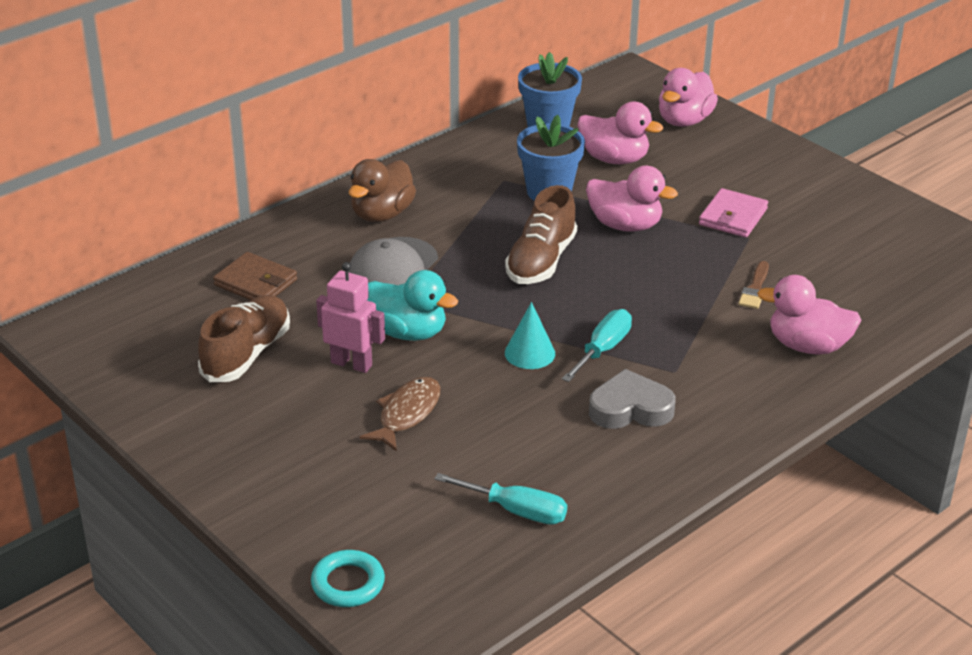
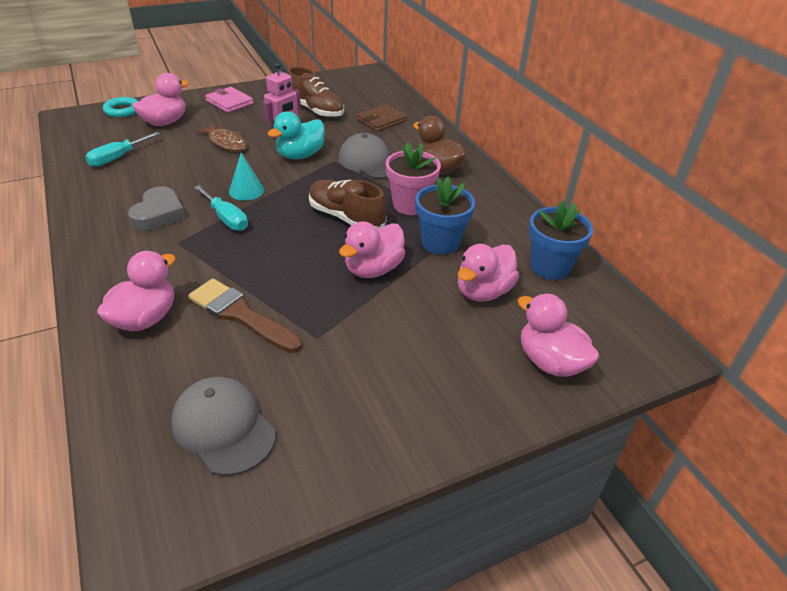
camera: 105 degrees right, 5 degrees up
pink wallet [699,188,768,238] -> pink wallet moved to [205,87,254,113]
brown brush [738,261,769,309] -> brown brush [188,279,302,353], size x1.86
none -> pink duck [133,73,189,126]
none -> grey cap [171,377,276,476]
none -> pink flower pot [386,142,441,215]

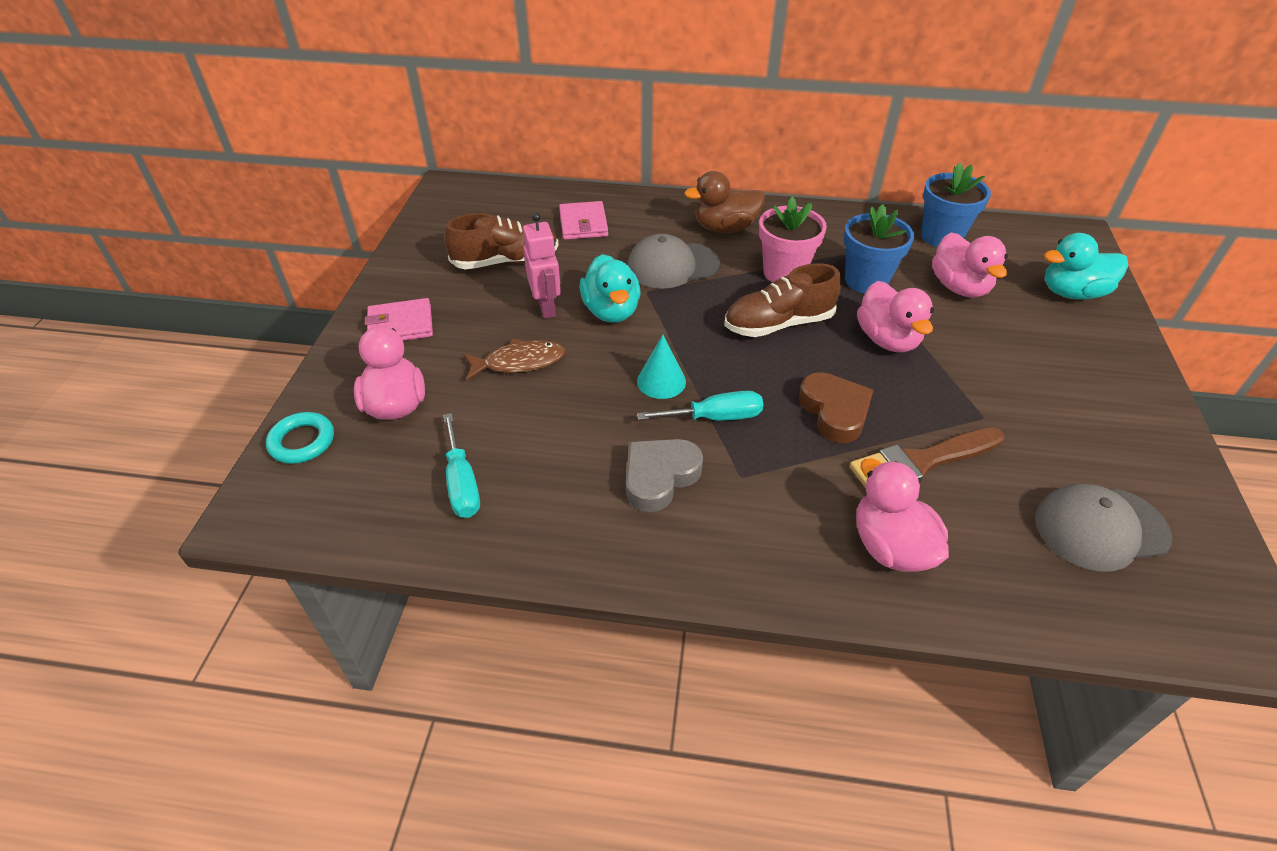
camera: 55 degrees left, 5 degrees up
grey heart [128,186,185,231] -> grey heart turned 90 degrees counterclockwise [626,439,703,512]
brown wallet [357,104,407,131] -> pink wallet [559,201,608,240]
pink duck [517,294,599,377] -> turquoise duck [1044,233,1128,300]
none -> brown heart [799,372,873,443]

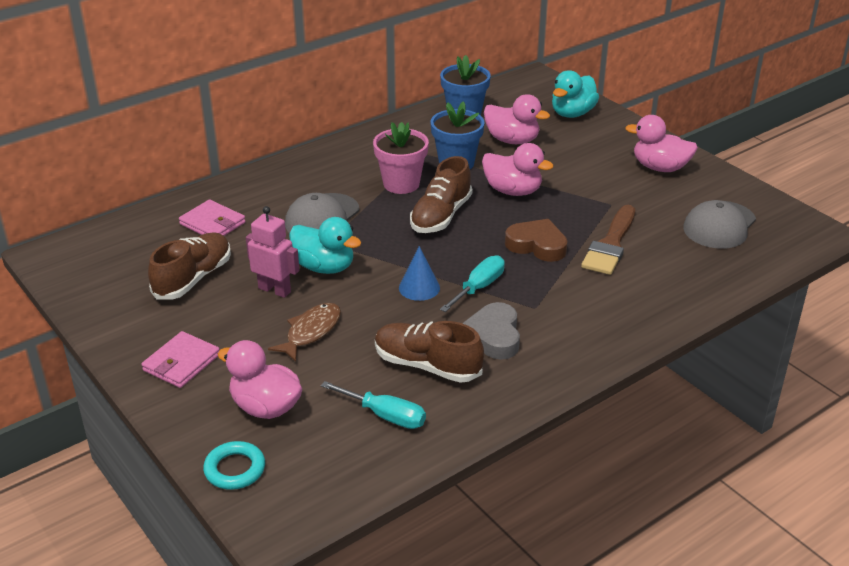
camera: 45 degrees left, 10 degrees down
turquoise cone [637,335,686,399] -> blue cone [399,246,440,301]
brown duck [684,171,765,233] -> none
pink duck [857,458,949,572] -> pink duck moved to [625,115,698,172]
none -> brown shoe [375,321,484,383]

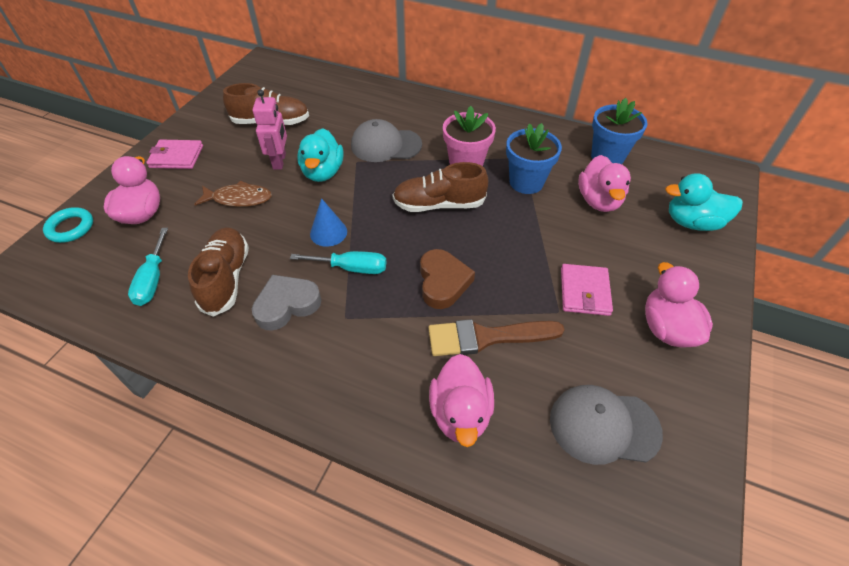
camera: 60 degrees right, 15 degrees up
pink wallet [179,199,246,236] -> pink wallet moved to [561,264,613,316]
pink duck [482,143,554,196] -> pink duck moved to [429,354,494,447]

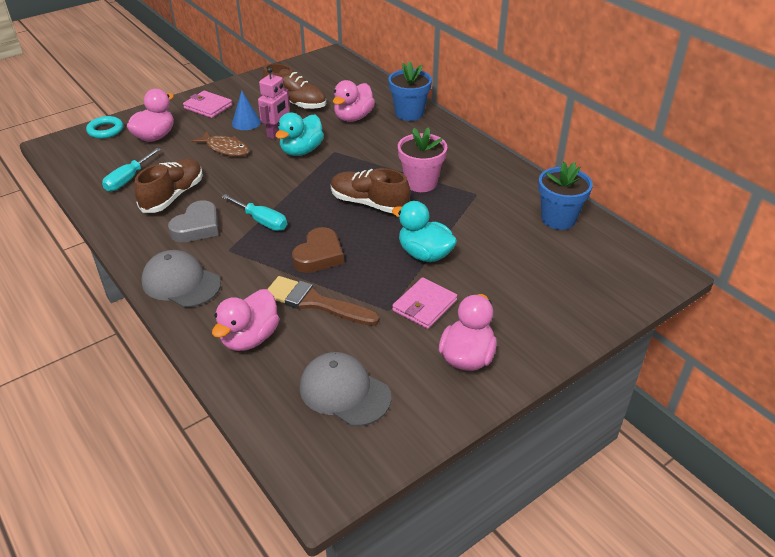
camera: 30 degrees right, 10 degrees down
grey heart [252,275,321,331] -> grey heart turned 120 degrees clockwise [168,200,218,242]
blue cone [310,198,347,247] -> blue cone moved to [232,91,261,130]
grey cap [351,119,422,162] -> grey cap moved to [141,250,221,308]
blue flower pot [506,123,562,194] -> blue flower pot moved to [388,61,432,121]
pink duck [578,155,631,212] -> pink duck moved to [333,80,375,122]
turquoise duck [665,173,743,231] -> turquoise duck moved to [392,201,457,262]

